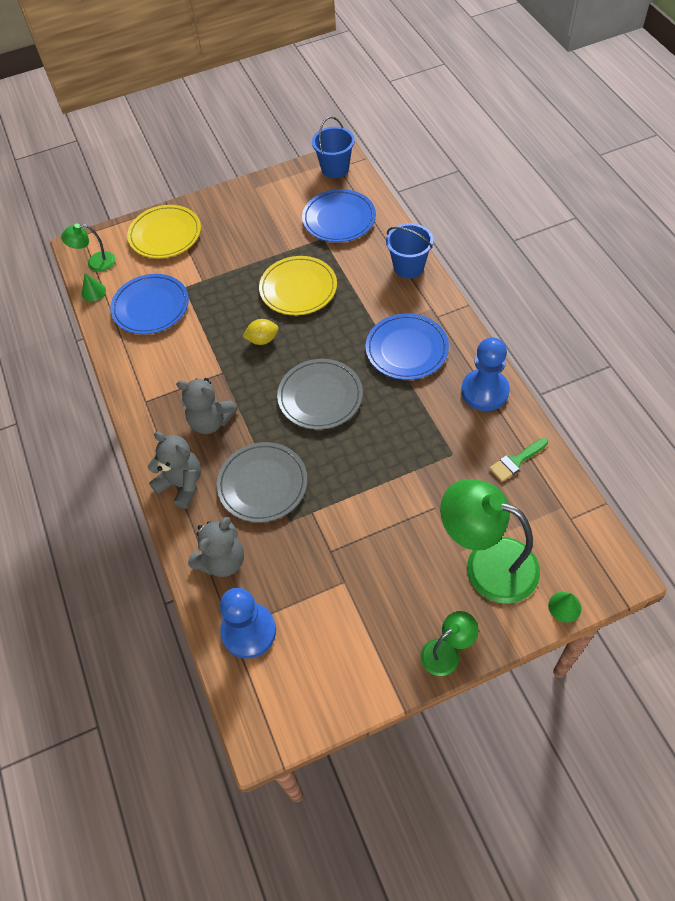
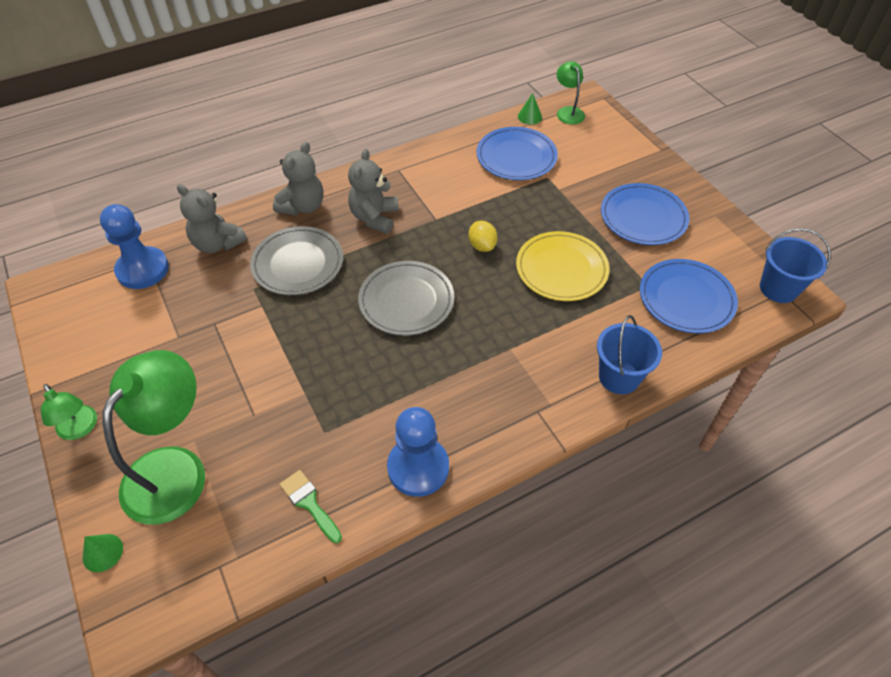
camera: 80 degrees right, 5 degrees down
yellow plate [127,205,201,258] -> none
blue plate [365,314,449,380] -> blue plate moved to [601,183,690,245]

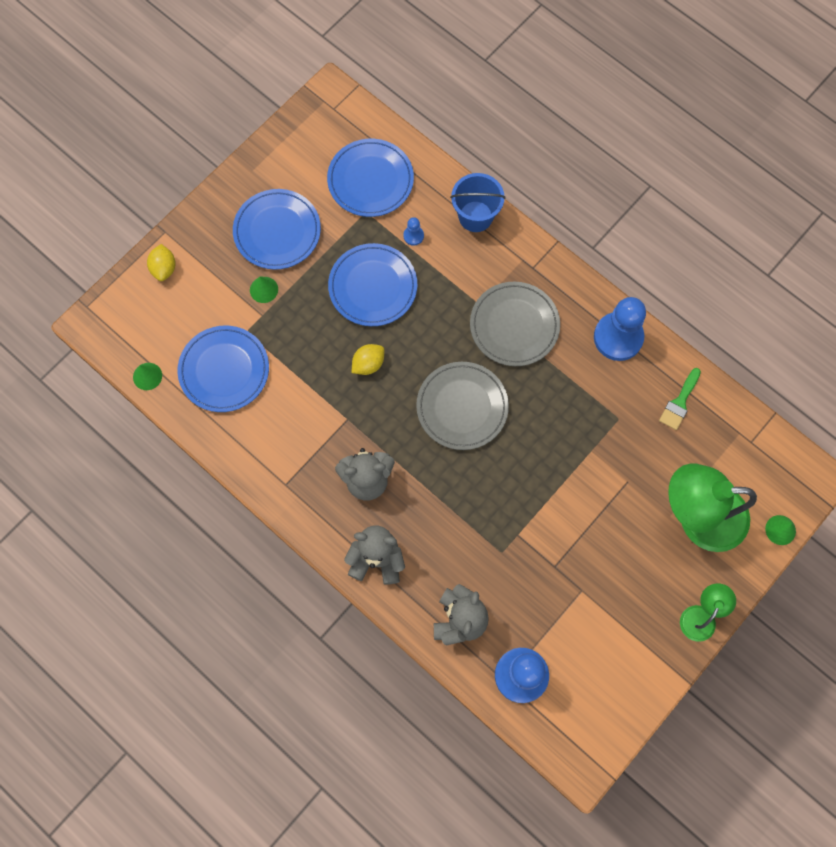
camera: 110 degrees left, 20 degrees up
grey plate [250,226,343,295] -> grey plate moved to [470,282,560,366]
yellow plate [516,231,610,301] -> blue plate [328,243,417,326]
green lamp [557,61,585,124] -> none
blue bucket [760,228,831,303] -> none
none -> yellow lemon [147,244,176,281]
none -> green cone [250,277,278,303]
none -> blue pawn [403,217,424,246]

